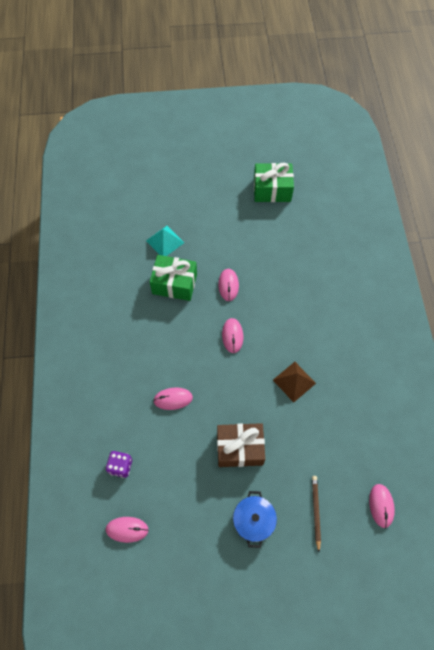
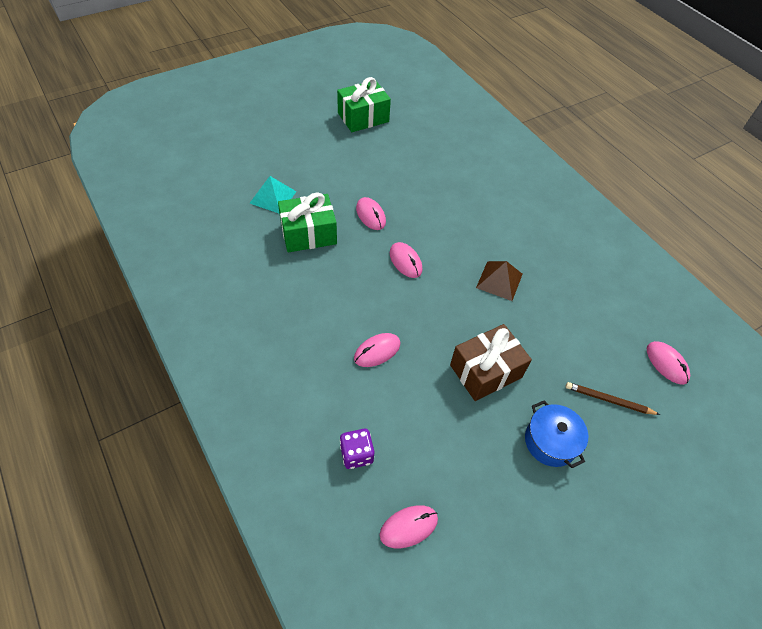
camera: 30 degrees left, 10 degrees down
brown pencil [312,476,321,552] -> brown pencil turned 45 degrees counterclockwise [566,382,660,415]

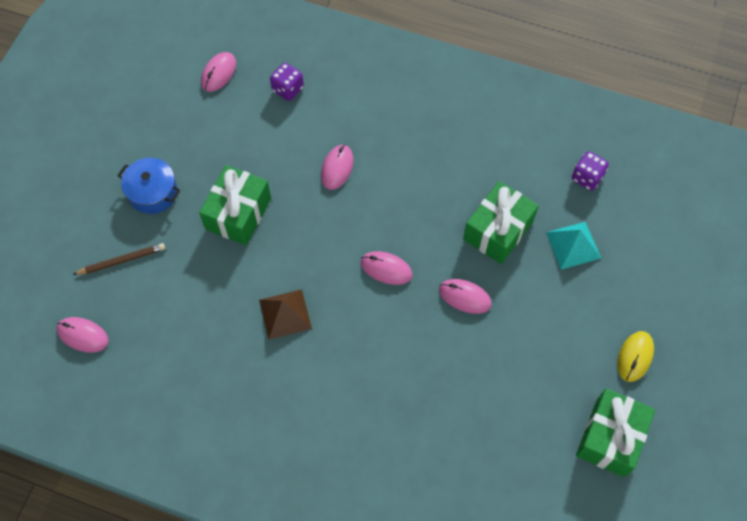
camera: 145 degrees right, 10 degrees up
brown gift [450,324,532,401] -> green gift [199,165,271,245]
none -> purple dice [572,151,609,191]
none -> yellow mouse [617,331,654,382]

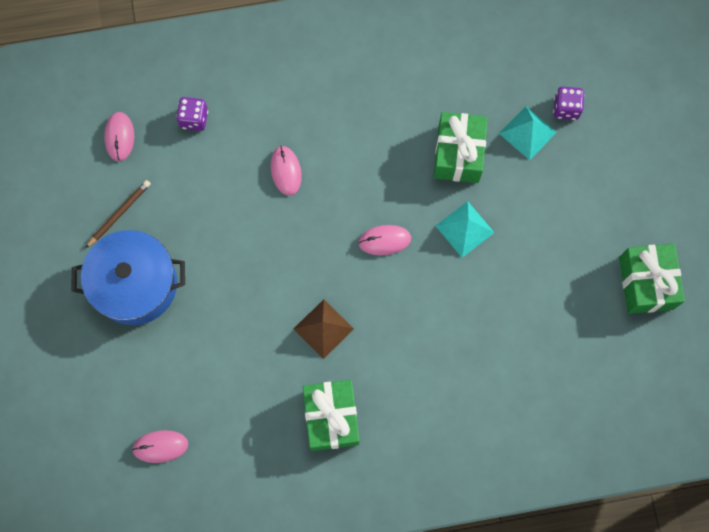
camera: 30 degrees left, 10 degrees up
brown pencil [73,243,165,275] -> brown pencil moved to [86,180,151,248]
blue pot [117,158,180,214] -> blue pot [72,230,185,325], size x1.67
green gift [199,165,271,245] -> green gift moved to [303,380,359,451]
pink mouse [439,279,492,314] -> turquoise pyramid [436,201,494,258]
purple dice [572,151,609,191] -> purple dice moved to [553,86,585,120]
yellow mouse [617,331,654,382] -> none

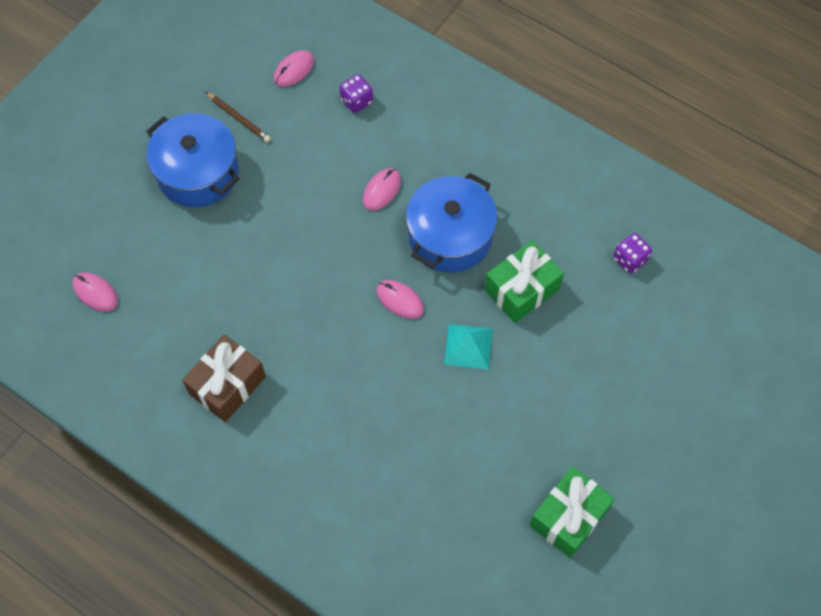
camera: 45 degrees right, 10 degrees down
brown pencil [86,180,151,248] -> brown pencil turned 45 degrees clockwise [206,92,271,142]
brown pyramid [294,299,354,359] -> none
green gift [303,380,359,451] -> brown gift [182,334,266,422]
turquoise pyramid [499,106,557,160] -> none
purple dice [553,86,585,120] -> purple dice moved to [613,233,652,274]
none -> blue pot [406,173,498,273]

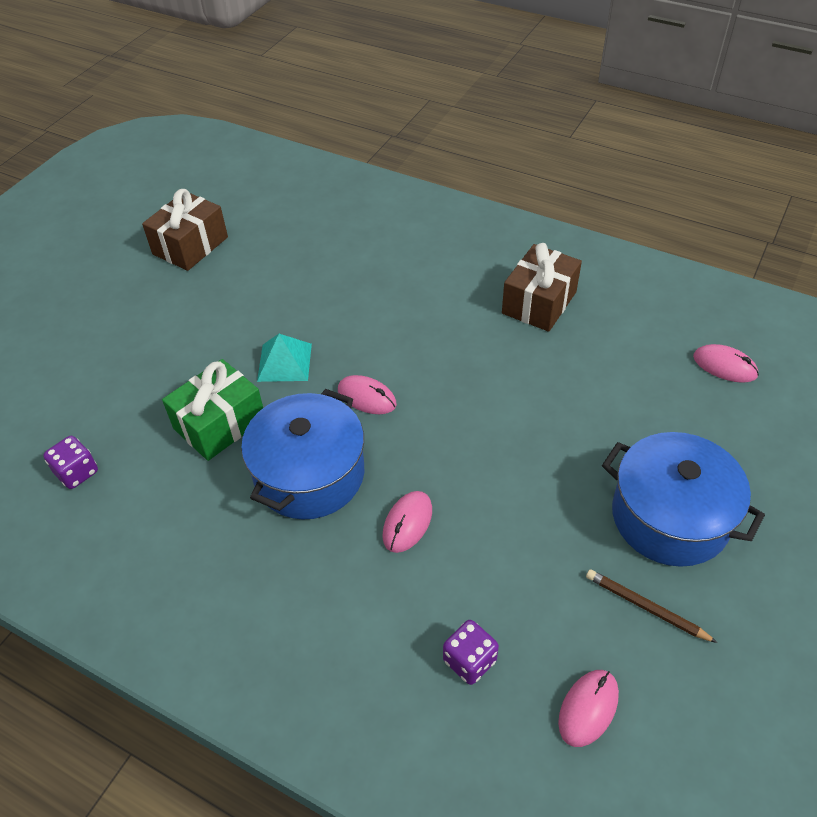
camera: 175 degrees right, 15 degrees down
green gift [529,466,615,558] -> brown gift [142,189,228,271]

